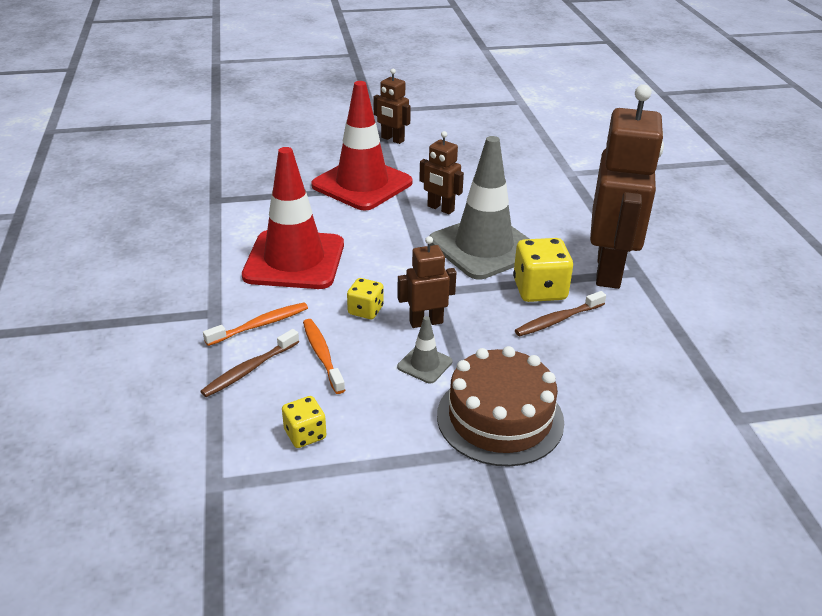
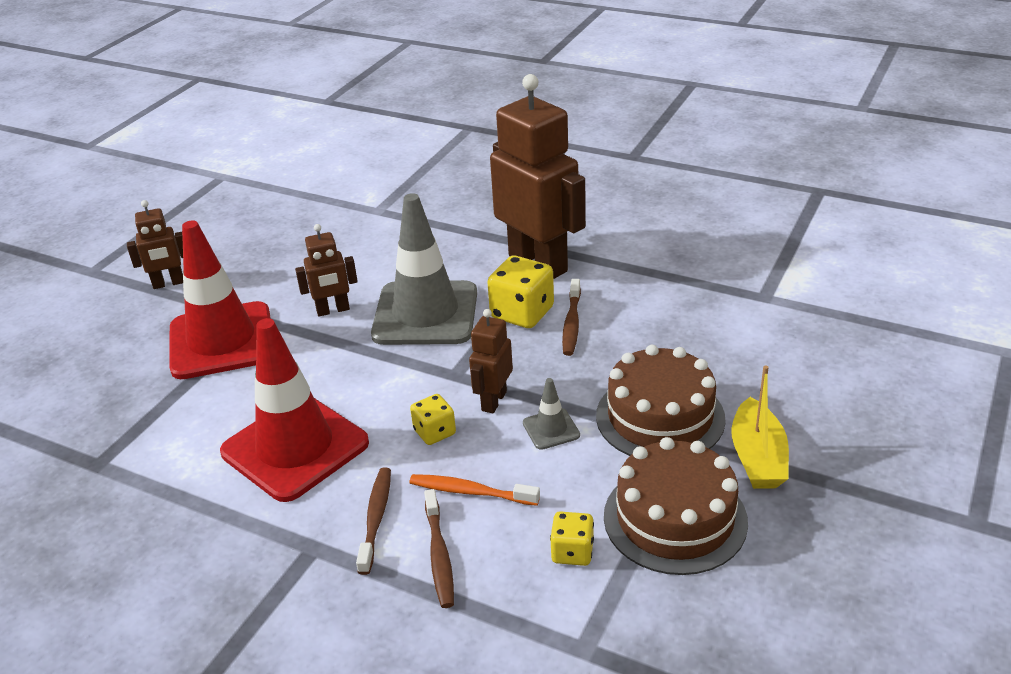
camera: 50 degrees left, 0 degrees up
orange toothbrush [203,302,308,346] -> brown toothbrush [356,467,391,575]
none -> brown cake [604,437,748,575]
none -> yellow boat [732,365,789,489]

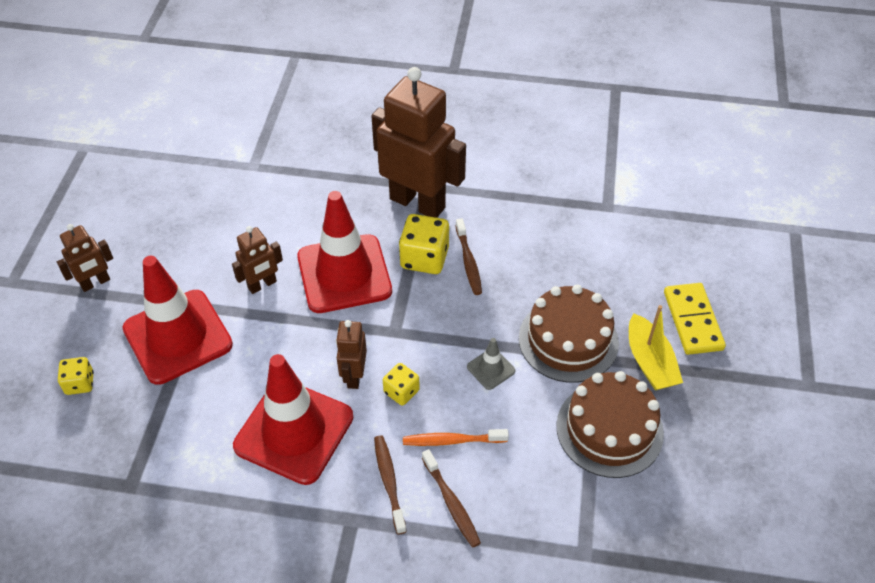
camera: 20 degrees left, 15 degrees up
grey traffic cone [371,193,477,345] -> red traffic cone [297,191,392,313]
brown robot [469,309,513,413] -> brown robot moved to [336,320,367,389]
yellow dice [550,511,594,566] -> yellow dice moved to [58,357,94,395]
none -> yellow domino [664,283,726,355]

